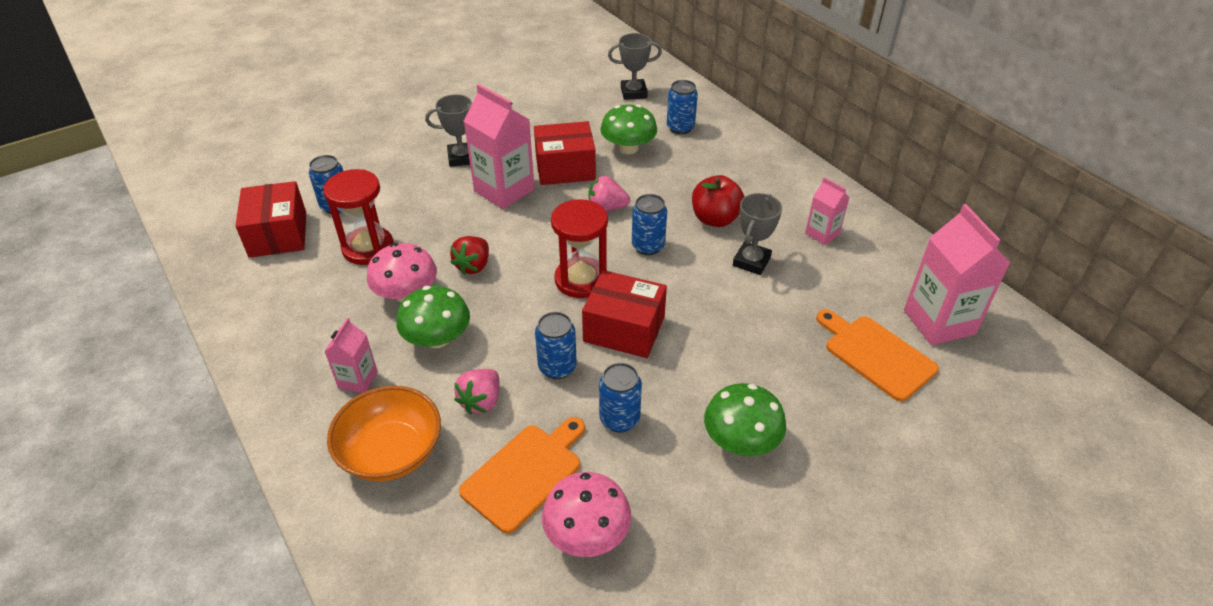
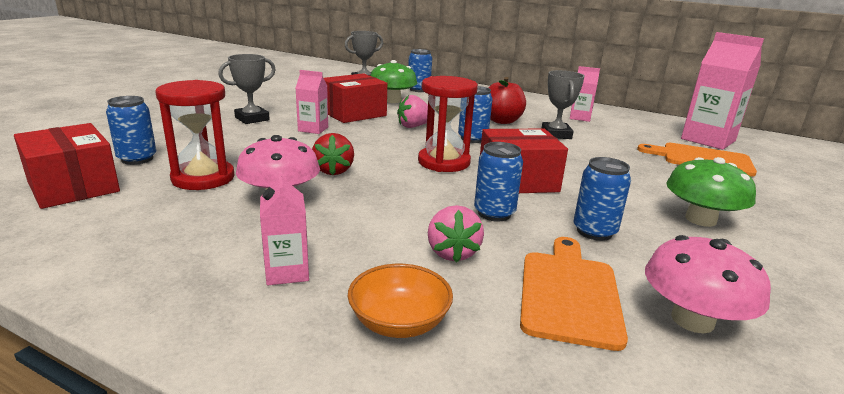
camera: 30 degrees left, 20 degrees down
orange bowl [327,386,441,481] -> orange bowl [348,264,453,338], size x0.66
green mushroom [396,286,470,348] -> none
pink carton [464,84,535,209] -> pink carton [296,70,328,134], size x0.54

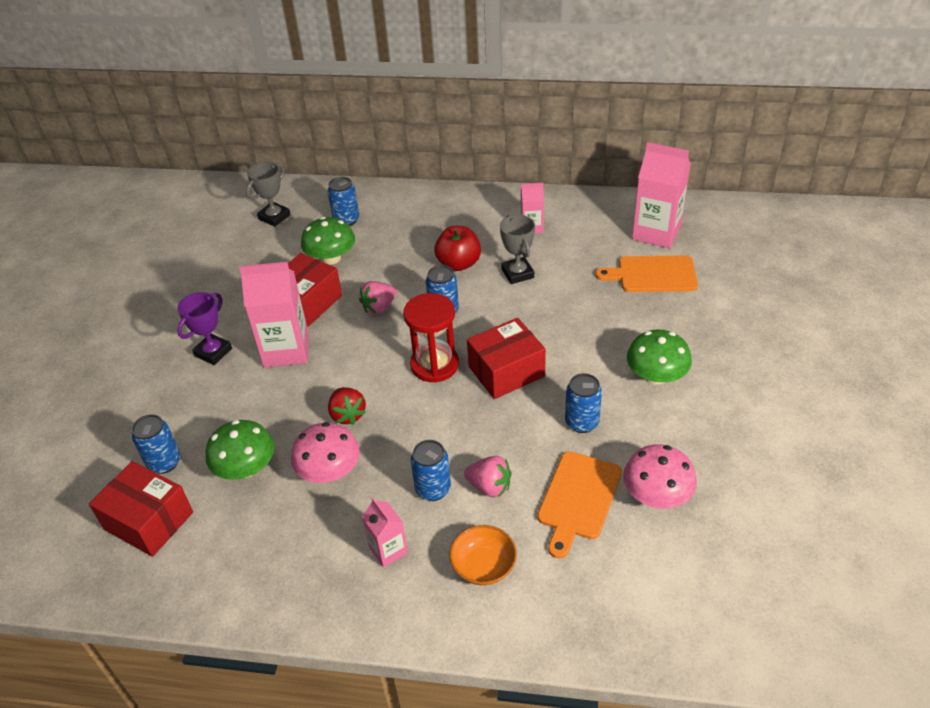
camera: 15 degrees left, 20 degrees up
red hourglass [155,80,234,190] -> green mushroom [205,420,274,480]
grey trophy [218,54,276,124] -> purple trophy [177,292,232,365]
pink carton [296,70,328,134] -> pink carton [239,262,309,367], size x1.85
pink strawberry [428,205,484,263] -> pink strawberry turned 45 degrees counterclockwise [464,456,512,498]
blue can [474,142,523,222] -> blue can moved to [411,440,451,501]
orange cutting board [520,237,628,351] -> orange cutting board turned 150 degrees counterclockwise [537,451,622,559]

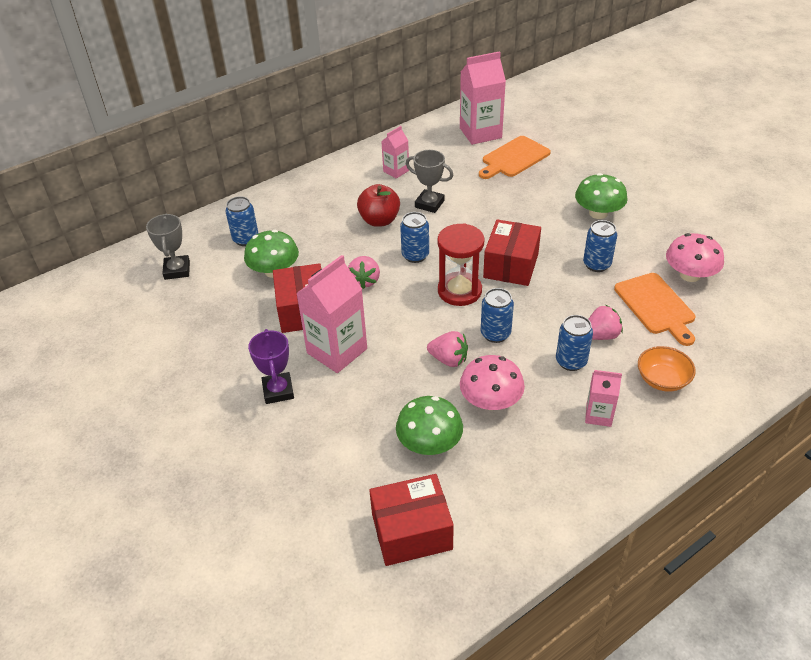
camera: 45 degrees left, 0 degrees up
blue can [132,414,180,474] -> blue can moved to [481,288,514,343]
red strawberry [328,387,366,425] -> pink strawberry [427,331,468,367]

